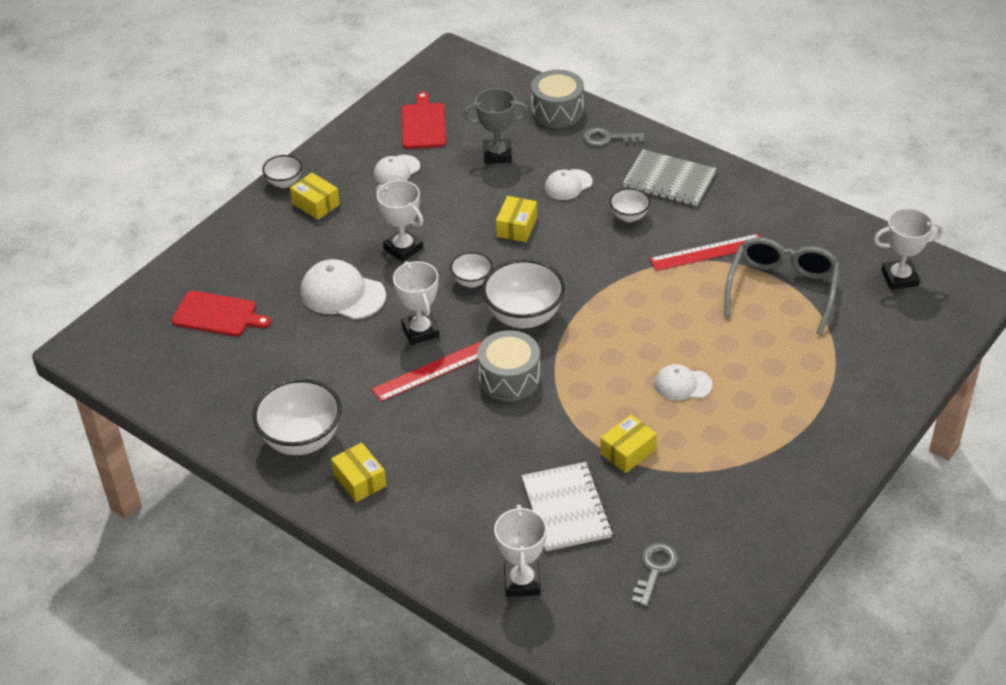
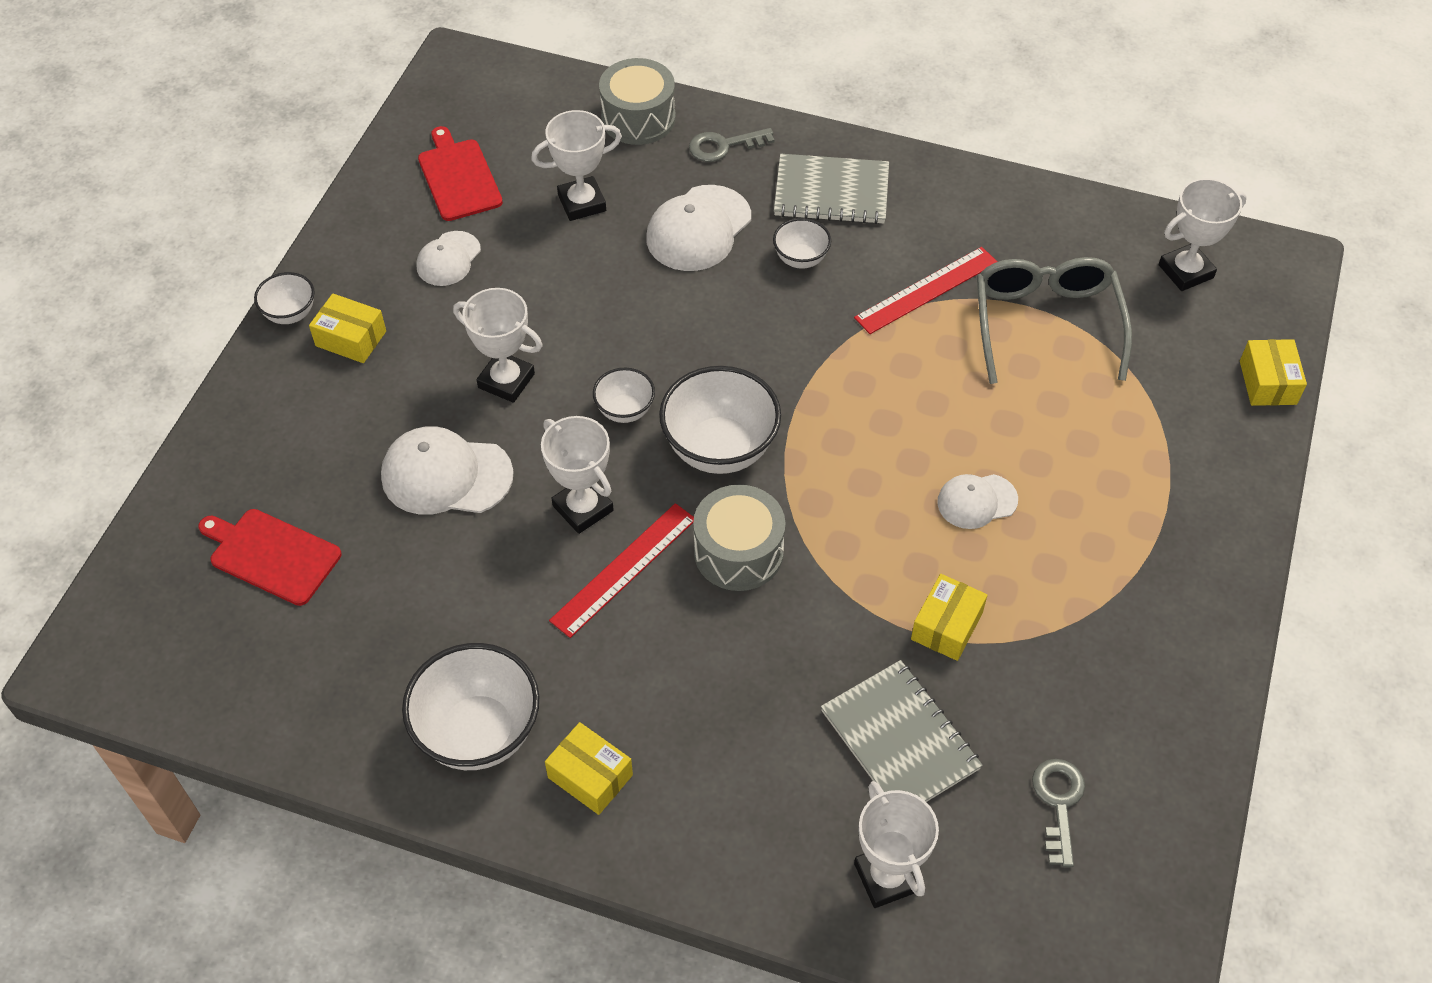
camera: 20 degrees left, 10 degrees up
red cutting board [172,291,271,336] -> red cutting board turned 150 degrees counterclockwise [198,509,342,606]
grey trophy [464,88,528,164] -> white trophy [531,110,622,221]
yellow box [496,196,537,242] -> yellow box moved to [1240,339,1307,406]
white notebook [521,462,613,551] -> grey notebook [821,660,983,802]
white cap [545,169,593,200] -> white cap [646,185,751,271], size x1.64

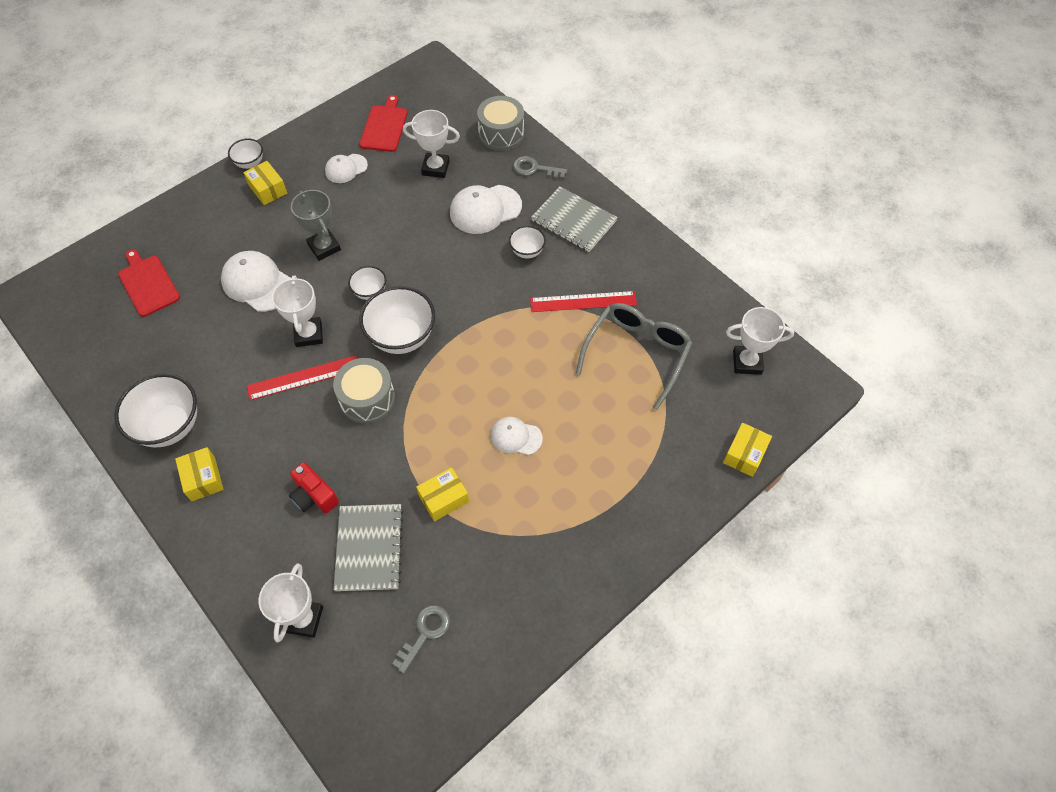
camera: 30 degrees right, 5 degrees up
white trophy [453,288,543,403] -> grey trophy [291,190,341,261]
none -> red camera [289,462,339,514]

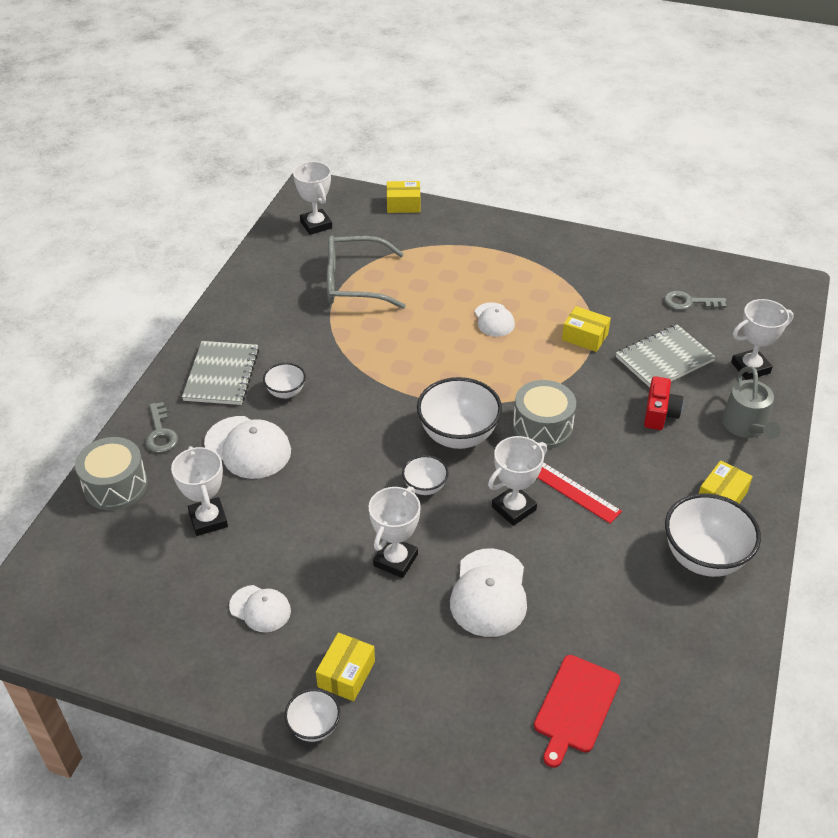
camera: 120 degrees left, 15 degrees down
grey trophy [291,190,341,261] -> white trophy [369,486,421,578]
red cutting board [359,95,407,152] -> none
red ruler [530,291,637,312] -> none
none -> grey watering can [722,366,781,439]

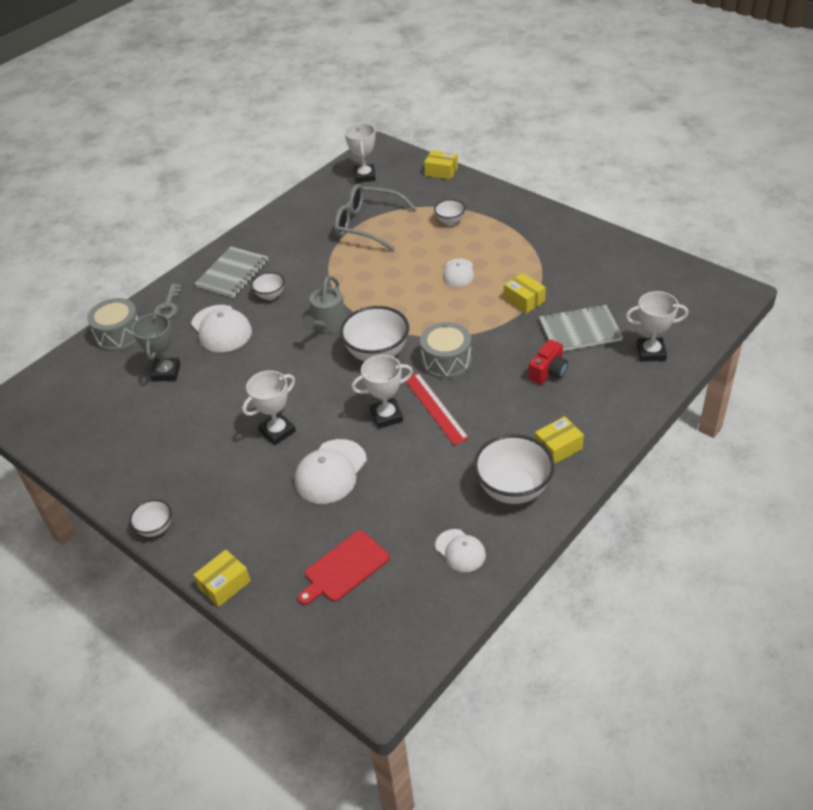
camera: 25 degrees right, 0 degrees up
white trophy [171,446,228,536] -> grey trophy [132,312,180,382]
white cap [229,585,291,632] -> white cap moved to [435,529,486,572]
yellow box [316,633,375,701] -> yellow box moved to [194,550,251,607]
white bowl [402,455,448,495] -> white bowl moved to [434,199,466,225]
grey key [664,291,727,310] -> none
grey watering can [722,366,781,439] -> grey watering can moved to [302,276,347,333]

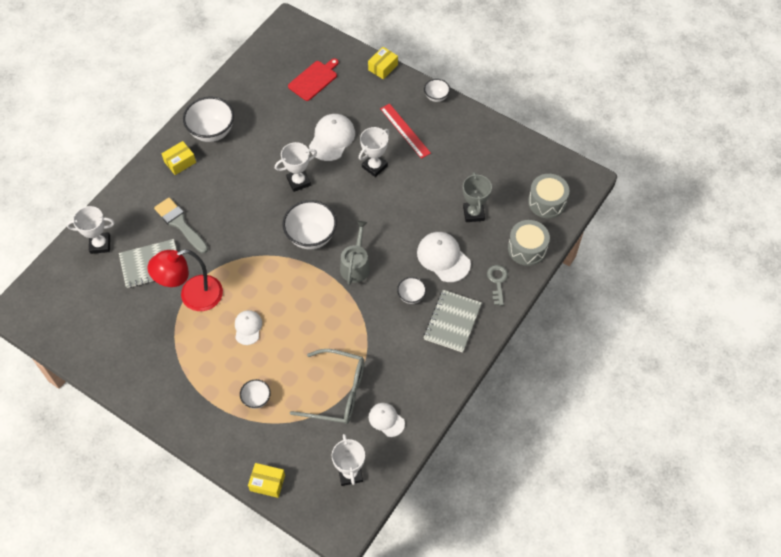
camera: 170 degrees right, 15 degrees up
red ruler [406,372,469,445] -> red ruler moved to [380,103,431,159]
grey drum [420,322,472,379] -> grey drum moved to [528,174,569,218]
white cap [435,529,486,572] -> white cap moved to [368,403,405,437]
yellow box [504,273,546,314] -> red lamp [147,250,223,311]
red camera [528,340,568,385] -> grey brush [154,198,208,253]

